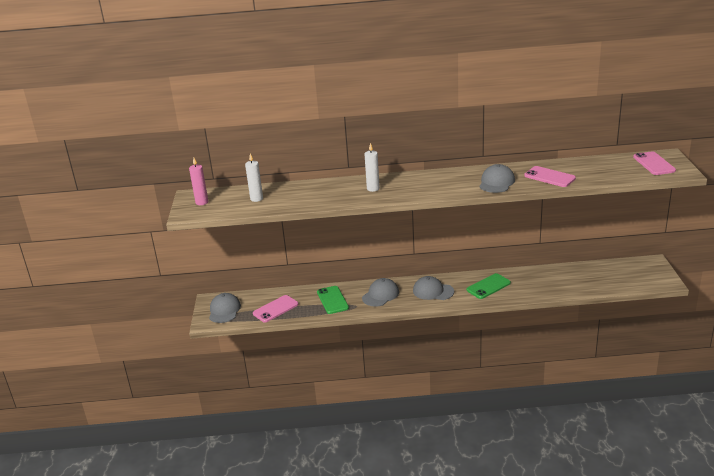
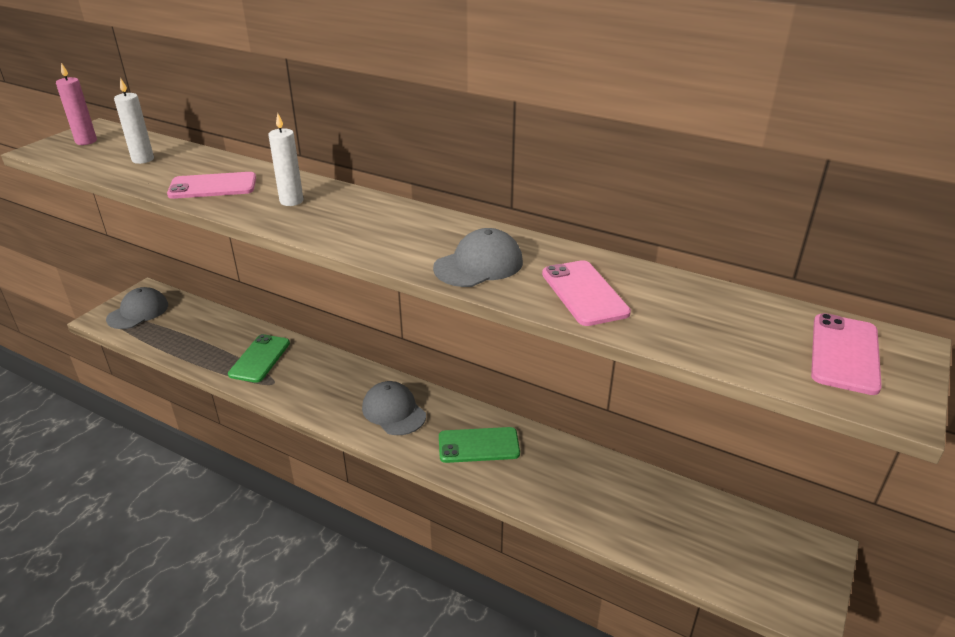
camera: 30 degrees right, 5 degrees up
pink phone [253,295,298,322] -> pink phone moved to [167,172,256,199]
grey cap [362,278,399,307] -> none

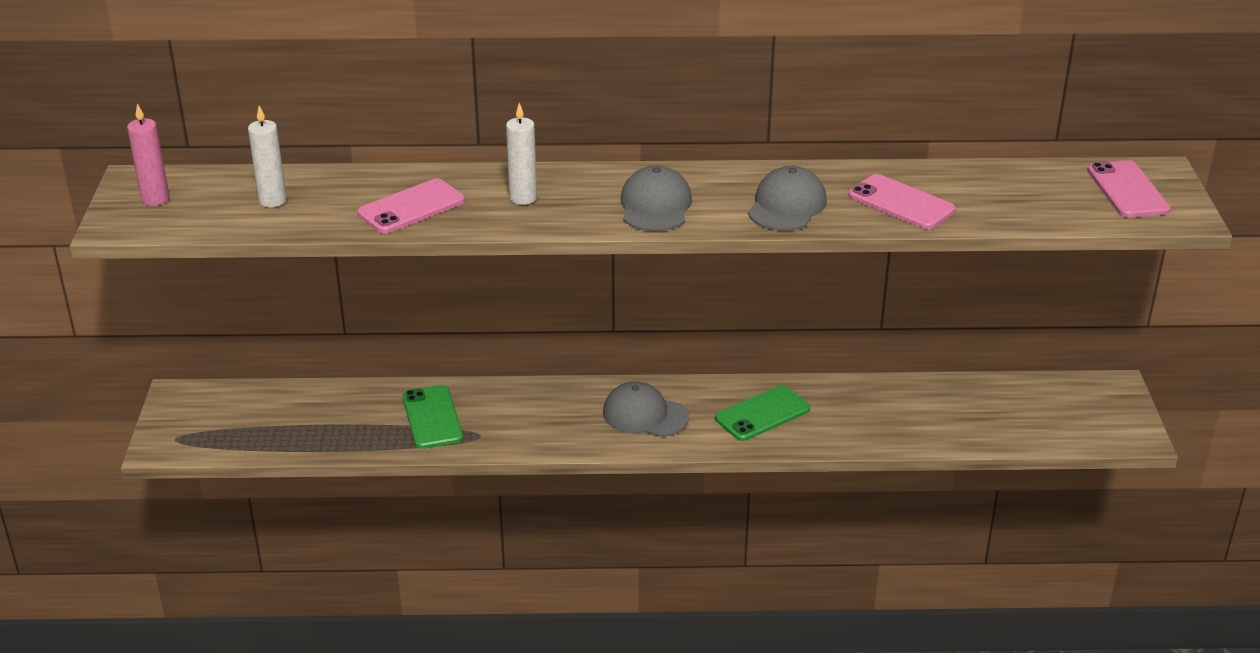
camera: 30 degrees left, 0 degrees up
grey cap [106,287,168,329] -> grey cap moved to [620,165,692,231]

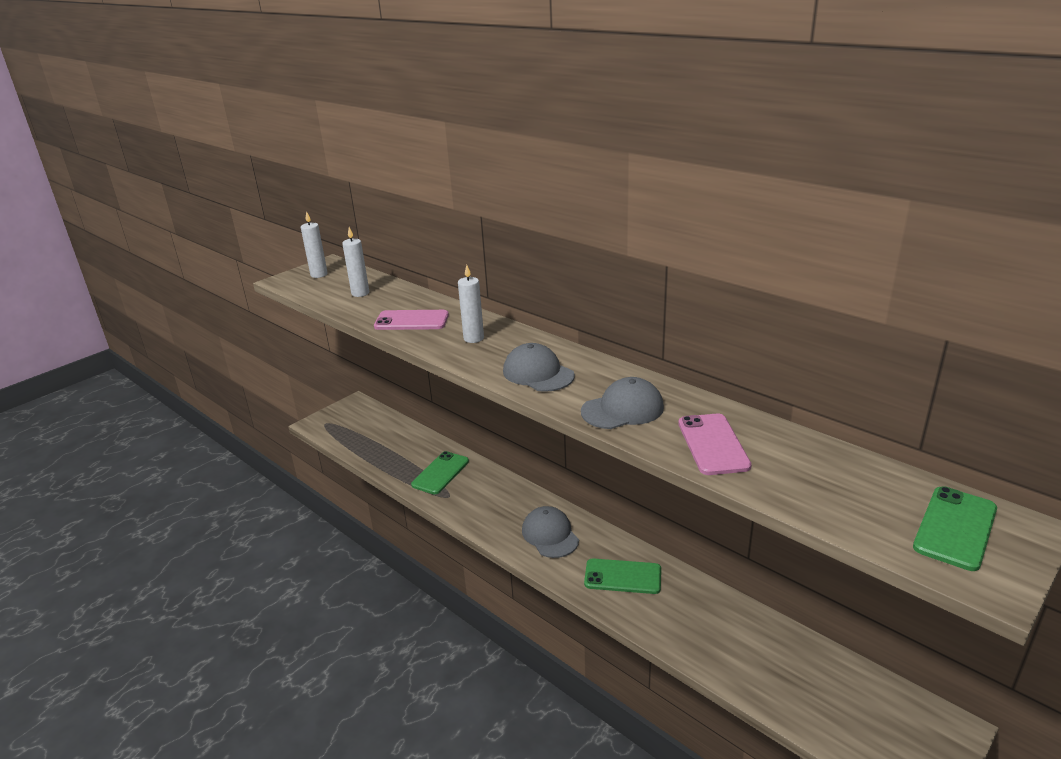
camera: 45 degrees right, 5 degrees down
pink candle [127,103,170,206] -> white candle [301,211,328,278]
grey cap [620,165,692,231] -> grey cap turned 90 degrees counterclockwise [503,343,575,392]
pink phone [1087,160,1171,218] -> green phone [913,486,997,571]

